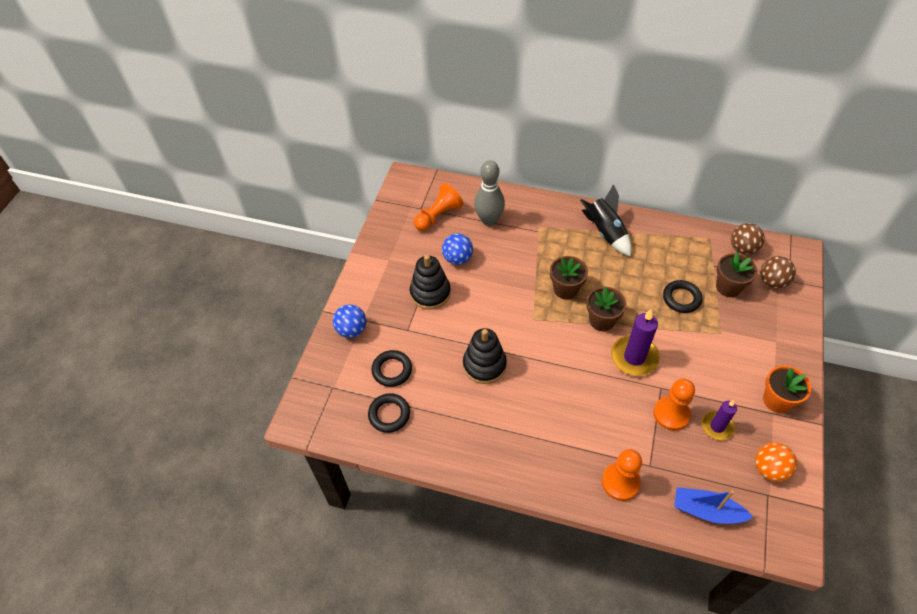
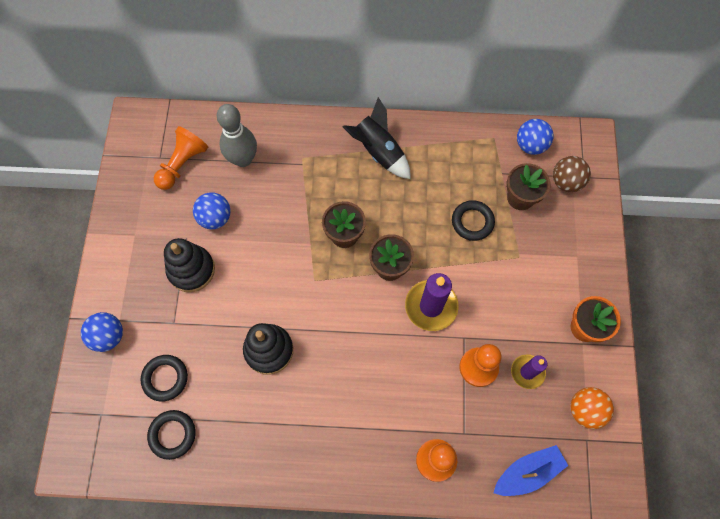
camera: 15 degrees left, 15 degrees up
blue boat [674,487,753,524] -> blue boat turned 150 degrees clockwise [494,445,568,496]
brown ball [731,223,765,255] -> blue ball [517,119,553,155]

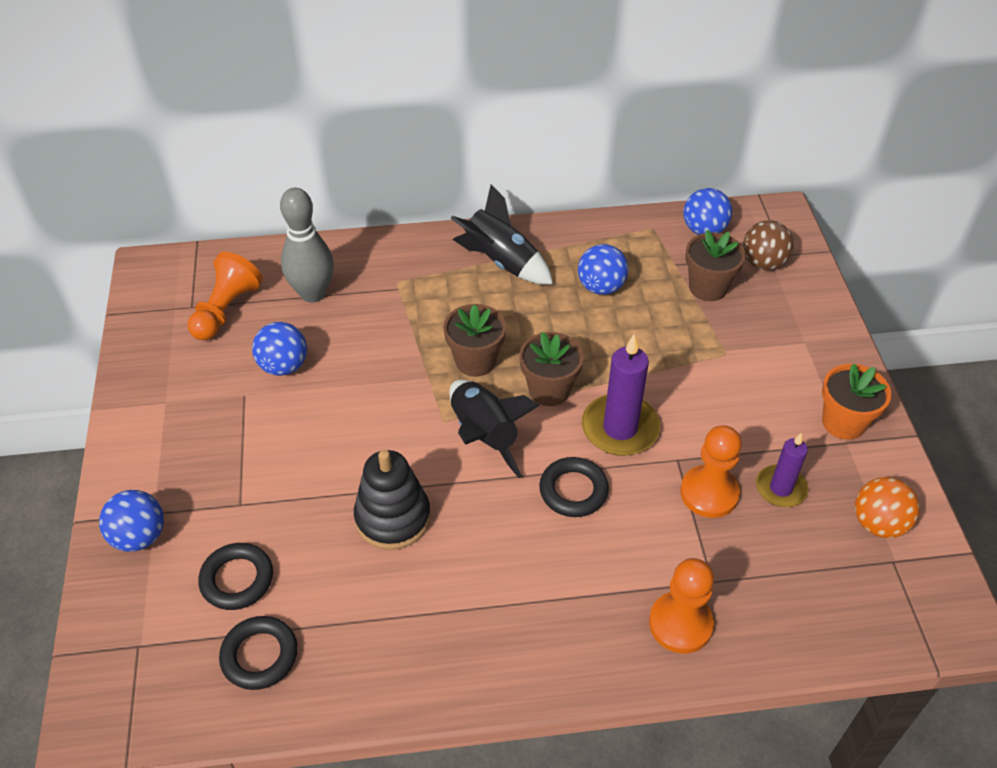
camera: 10 degrees left, 20 degrees down
black stacking toy [164,238,215,292] -> none
black ring [452,200,495,241] -> black ring moved to [539,457,609,517]
blue boat [494,445,568,496] -> none
none -> black rocket [449,380,540,478]
none -> blue ball [578,244,628,295]

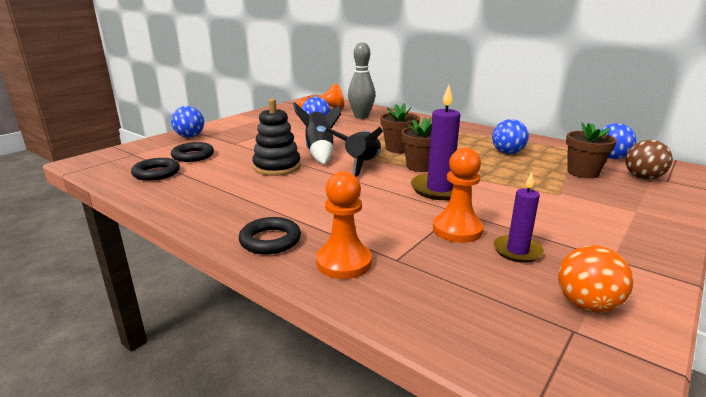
camera: 45 degrees right, 25 degrees down
black rocket [450,184,553,285] -> black rocket moved to [293,102,341,164]
black ring [539,457,609,517] -> black ring moved to [239,217,301,255]
orange flower pot [822,363,891,440] -> none

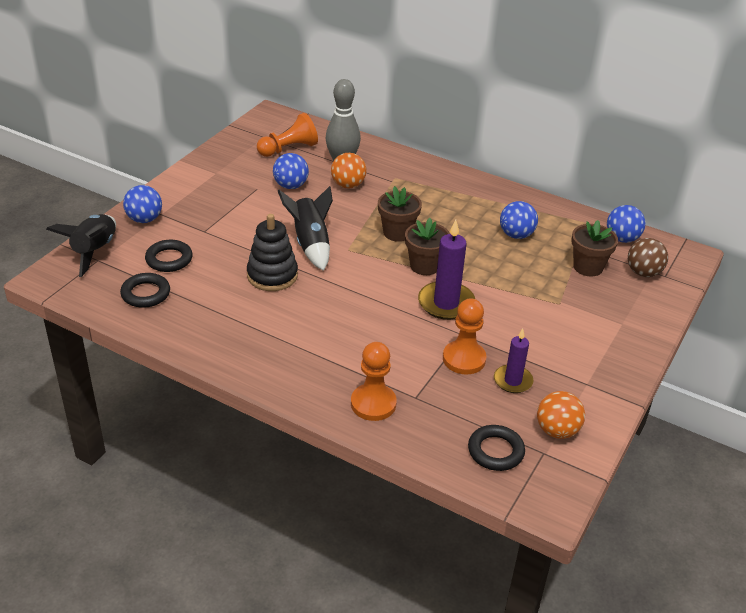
camera: 10 degrees left, 15 degrees up
black ring [239,217,301,255] -> black ring moved to [468,425,525,471]
black rocket [325,127,383,177] -> black rocket moved to [46,214,116,277]
none -> orange ball [331,153,367,188]

